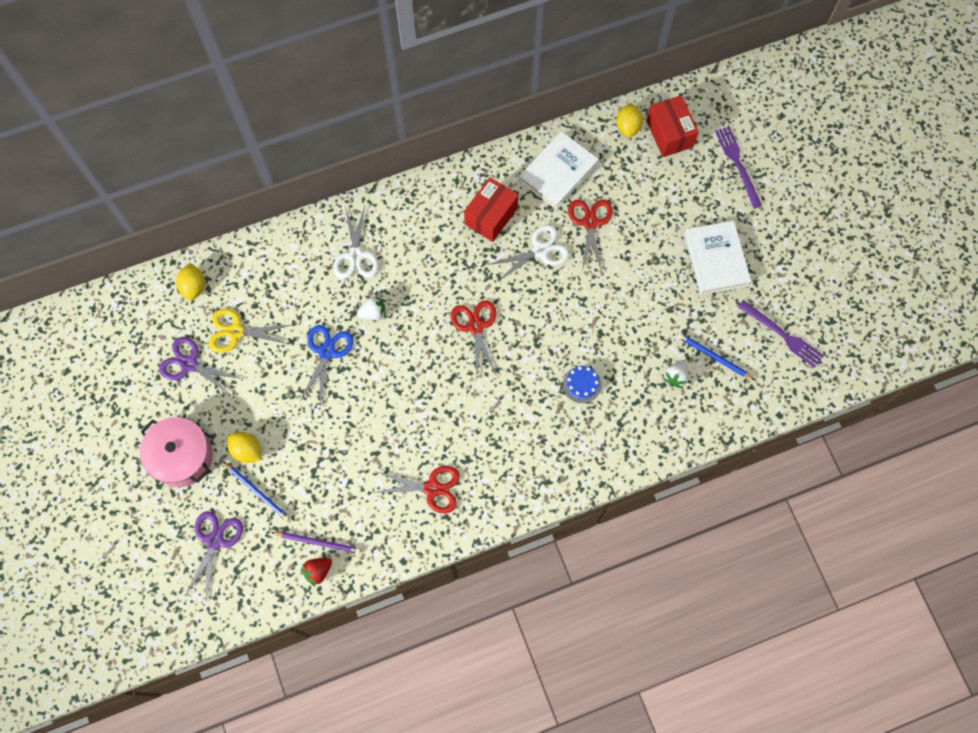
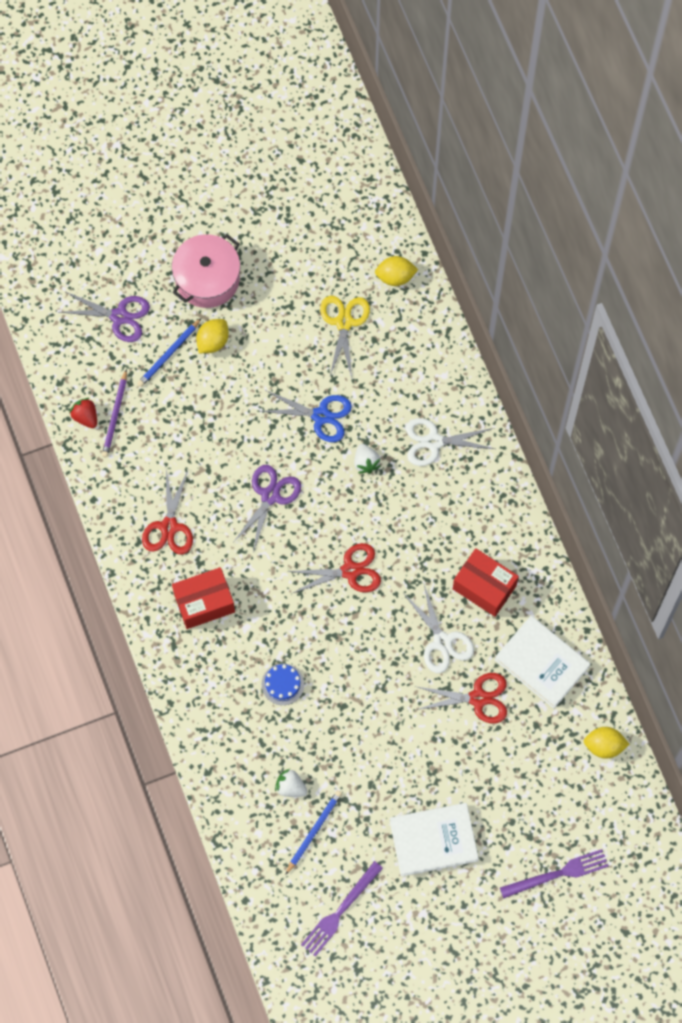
camera: 90 degrees right, 0 degrees up
purple scissors [159,337,243,397] -> purple scissors moved to [232,465,301,552]
red box [646,95,699,157] -> red box moved to [172,567,235,629]

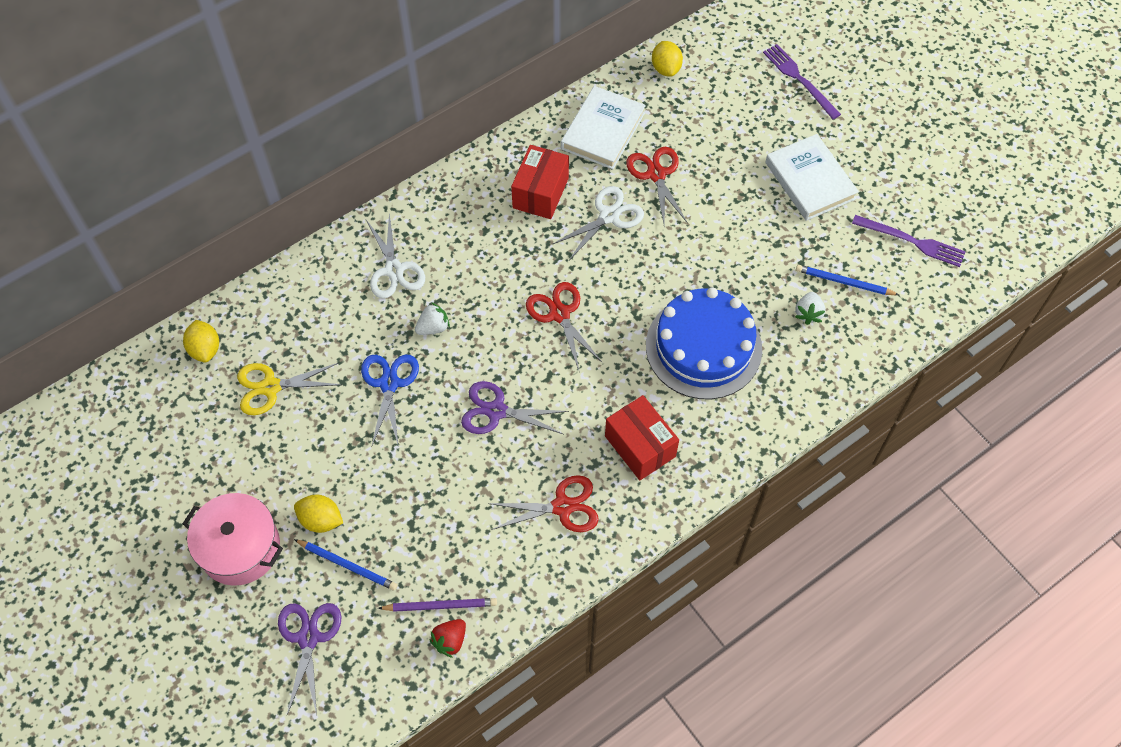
camera: 105 degrees left, 10 degrees down
blue cake [262,663,304,705] -> blue cake [646,288,762,399], size x2.48

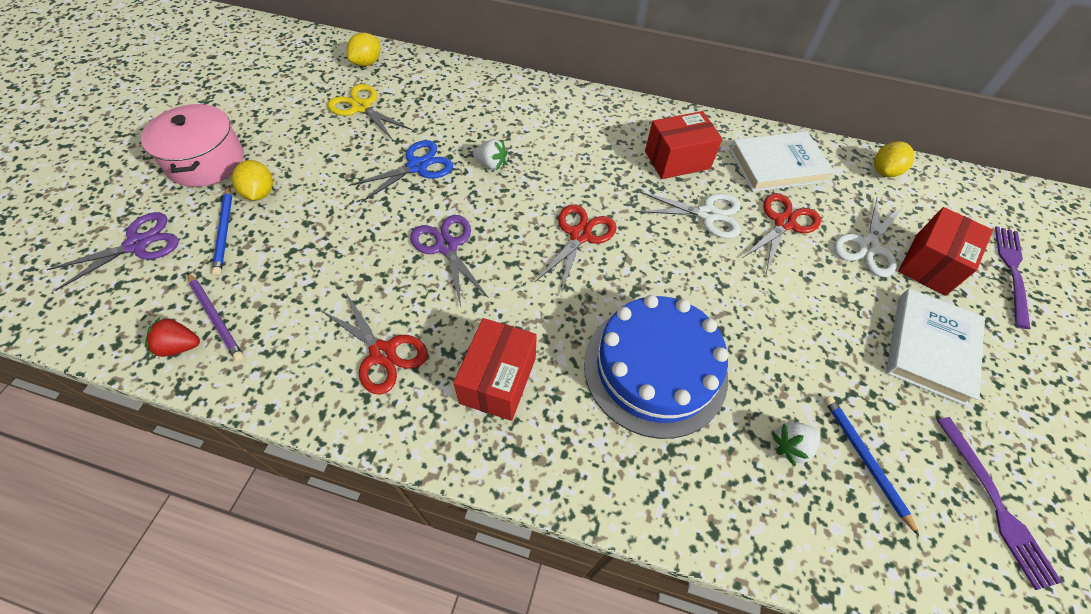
camera: 50 degrees right, 5 degrees down
white scissors [366,213,425,299] -> white scissors moved to [834,197,903,277]
none -> red box [898,207,993,296]

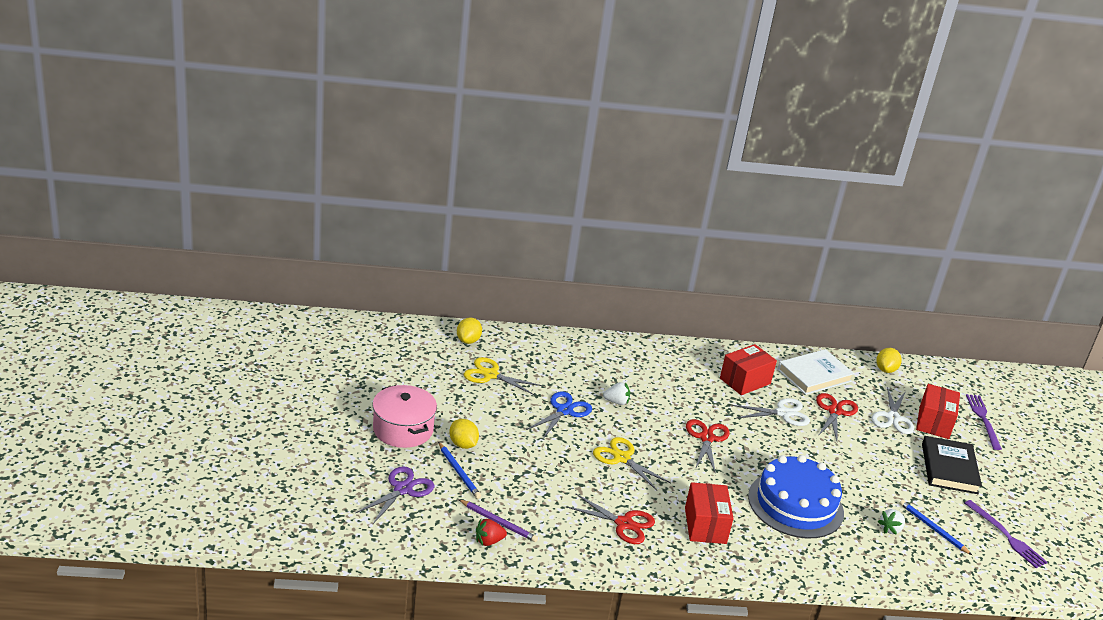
camera: 20 degrees left, 25 degrees down
purple scissors [410,215,489,307] -> yellow scissors [593,437,671,491]
white book [886,289,985,406] -> black book [922,436,982,494]

